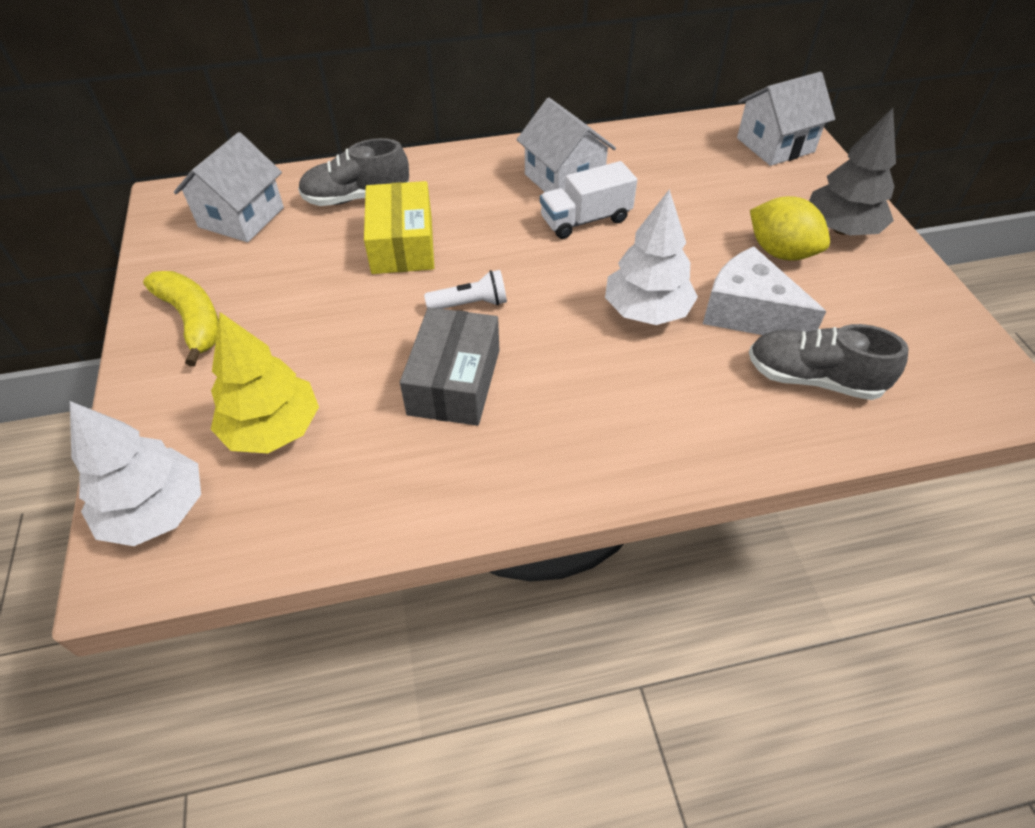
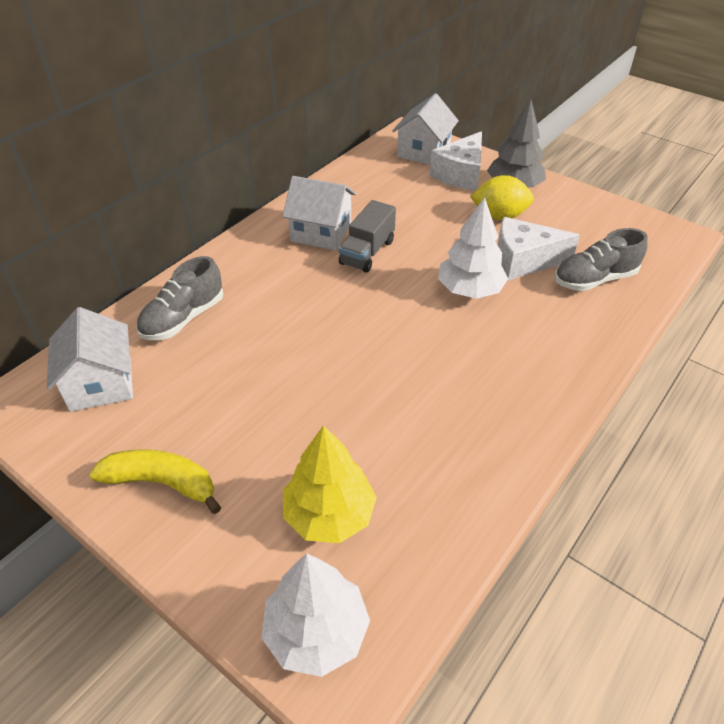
camera: 40 degrees left, 5 degrees down
yellow box [364,181,434,274] -> none
grey box [400,307,499,426] -> none
white flashlight [424,270,507,309] -> none
white truck [540,161,637,239] -> grey truck [339,200,396,273]
none -> white cheese [429,131,482,190]

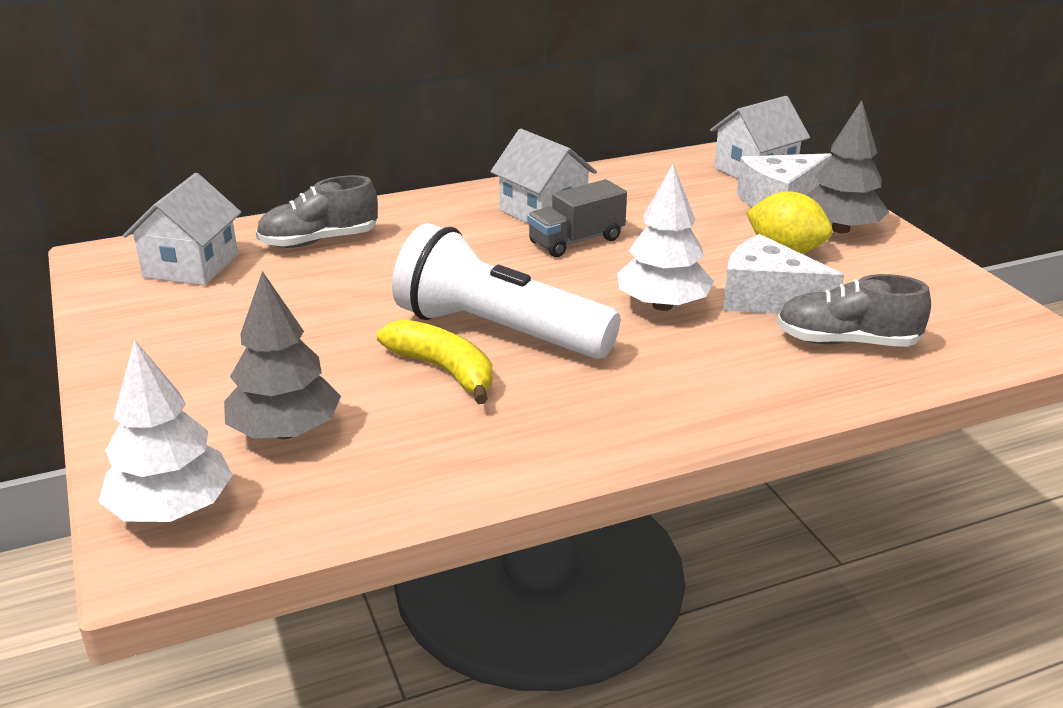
camera: 30 degrees right, 15 degrees down
yellow banana [89,449,221,514] -> yellow banana moved to [377,319,492,404]
yellow tree [283,425,377,543] -> grey tree [224,271,341,439]
none -> white flashlight [392,223,620,359]

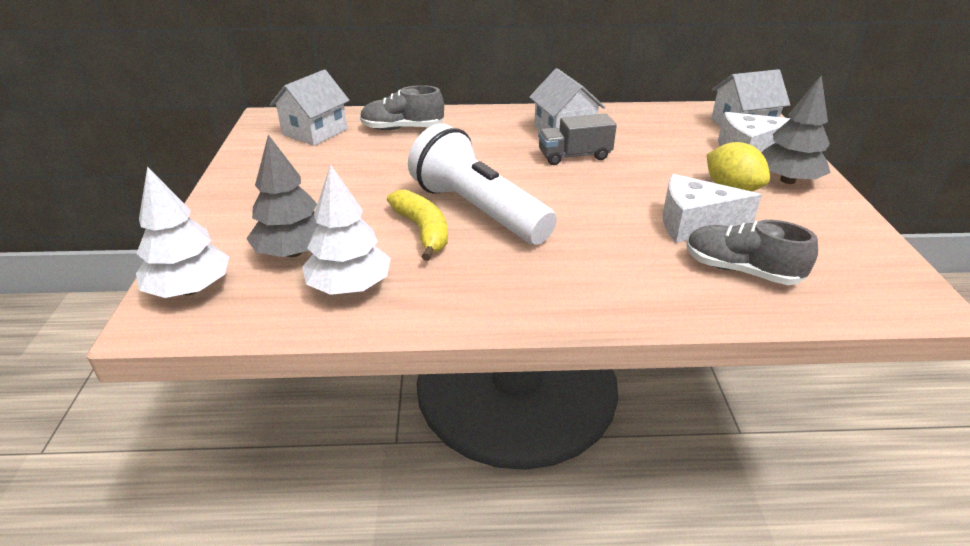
camera: 20 degrees right, 5 degrees up
white tree [617,164,714,311] -> white tree moved to [302,164,391,295]
white cheese [723,234,844,314] -> white cheese turned 45 degrees counterclockwise [663,174,762,243]

